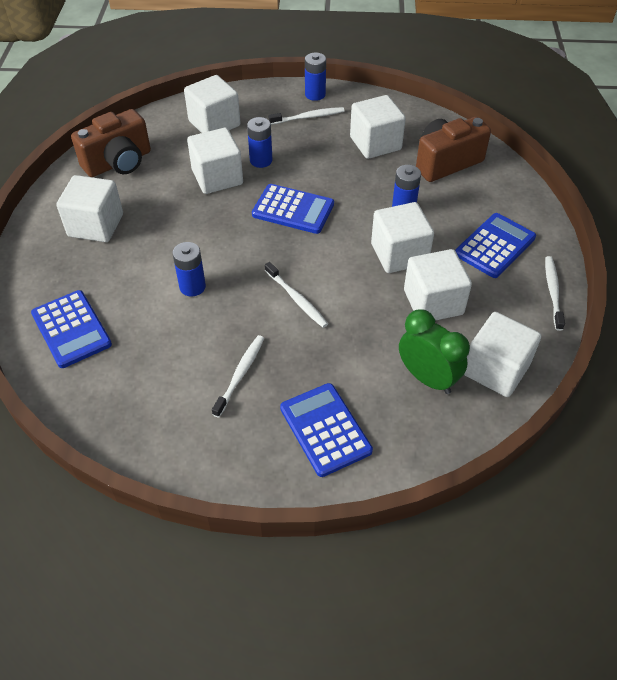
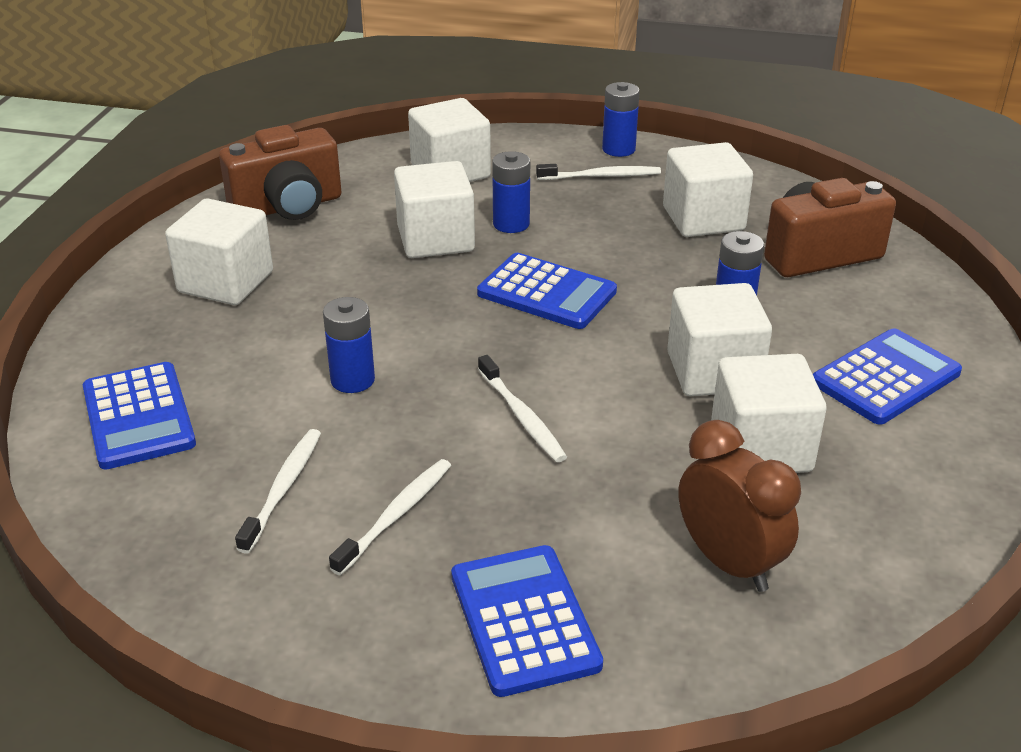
camera: 10 degrees right, 15 degrees down
green clock [399,310,470,394] -> brown clock [678,420,801,592]
white cube [464,312,541,397] -> none
white toothbrush [545,256,565,331] -> white toothbrush moved to [235,429,321,554]

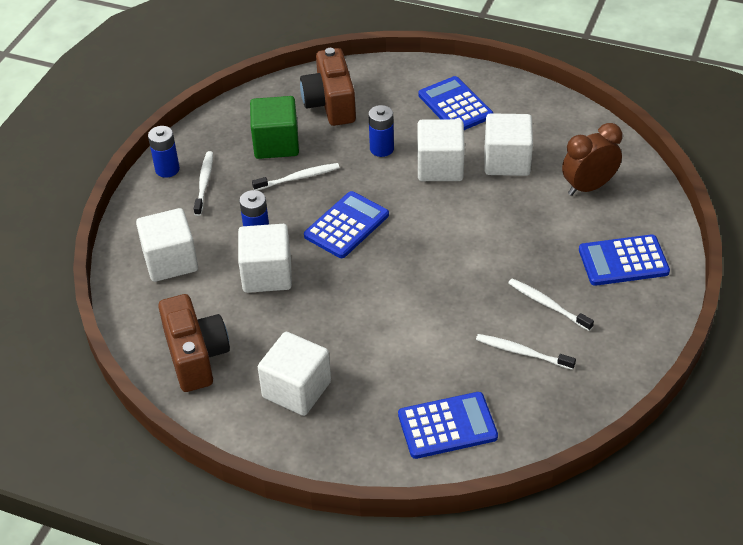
camera: 80 degrees left, 10 degrees up
blue battery [323,297,375,393] -> none
white toothbrush [478,355,567,462] -> white toothbrush moved to [252,163,340,190]
white cube [663,142,753,237] -> green cube [250,96,299,159]

